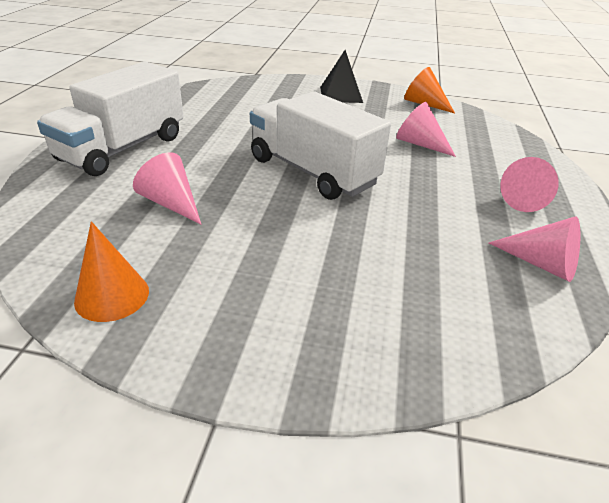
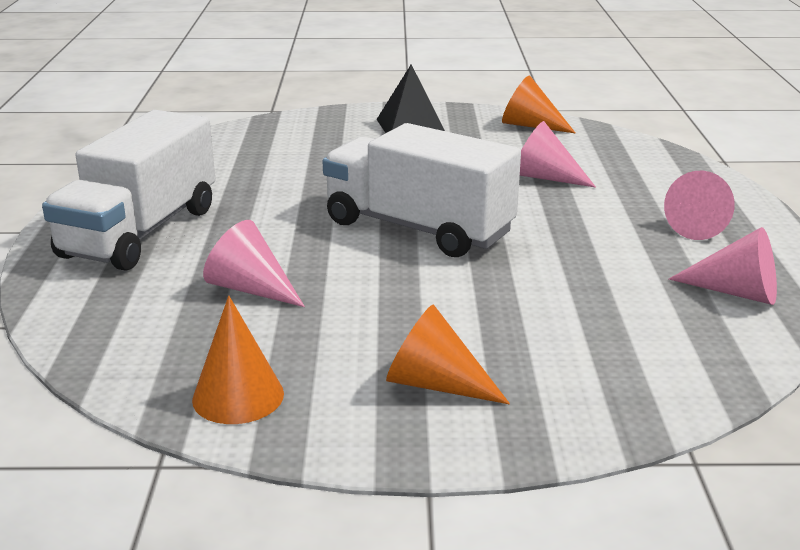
camera: 10 degrees left, 10 degrees down
none -> orange cone [386,304,510,404]

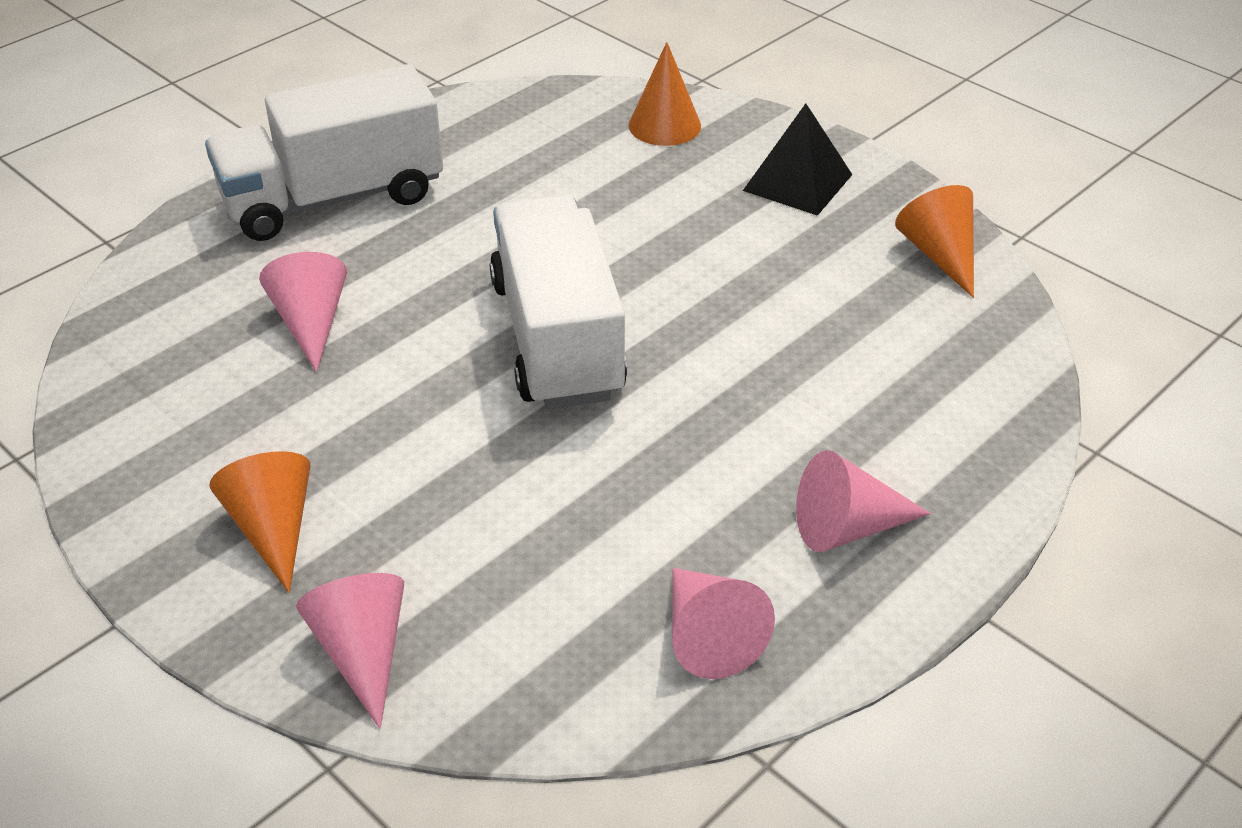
camera: 45 degrees right, 15 degrees up
orange cone [192,296,284,424] -> orange cone moved to [629,42,701,146]
pink cone [520,121,596,188] -> pink cone moved to [296,573,404,729]

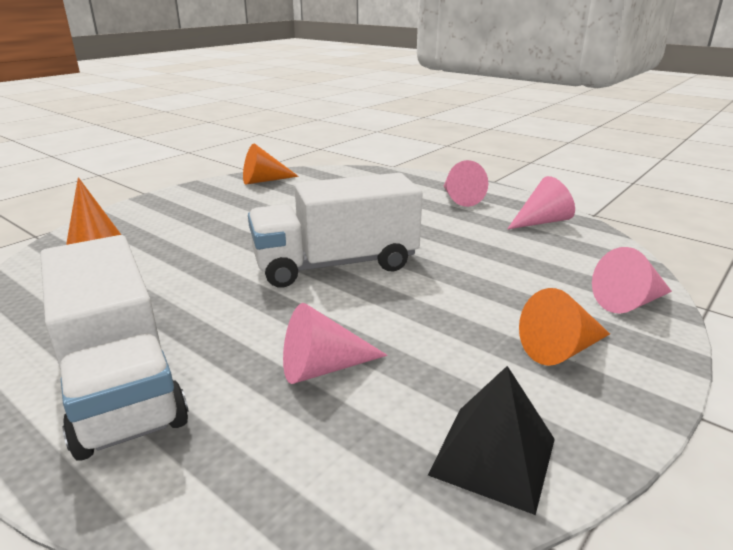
camera: 95 degrees left, 15 degrees down
black pyramid [743,103,852,216] -> black pyramid moved to [428,366,555,515]

